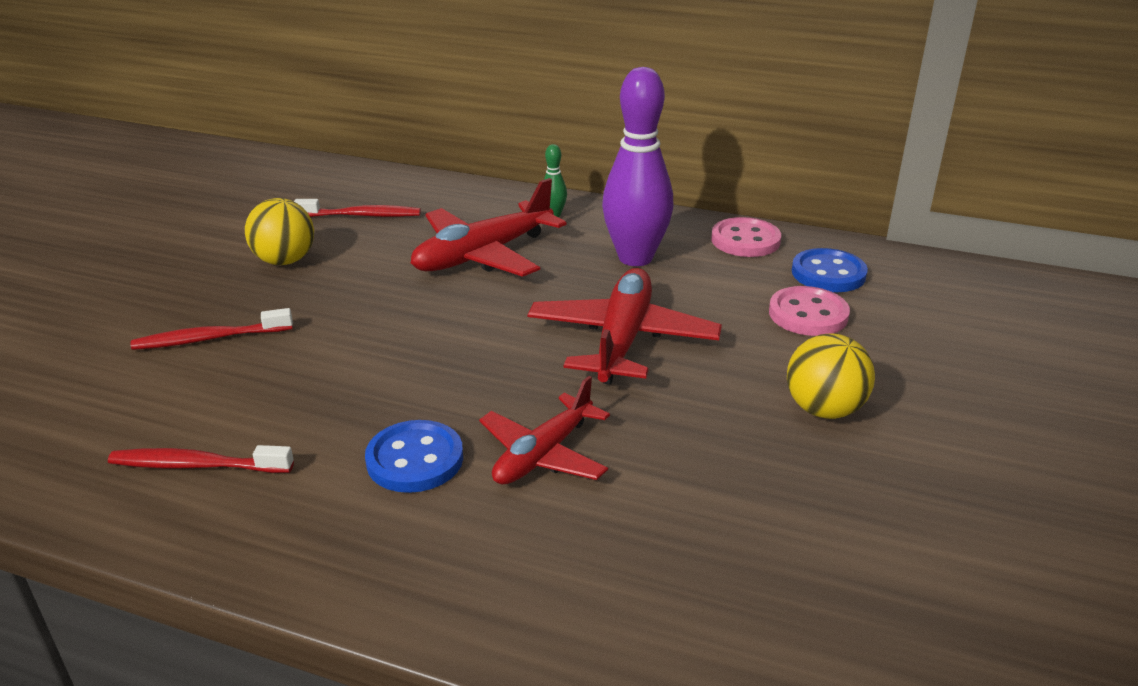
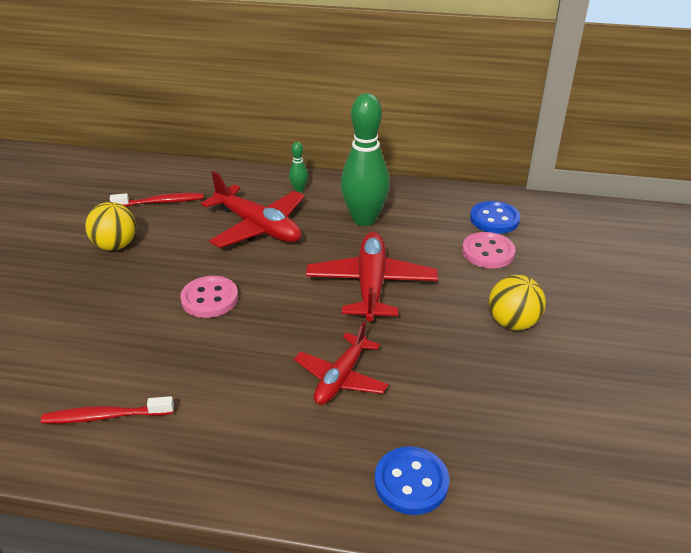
camera: 10 degrees left, 5 degrees up
red toothbrush [131,308,293,350] -> none
blue button [365,420,463,493] -> blue button moved to [374,446,449,515]
red plane [411,178,567,277] -> red plane turned 90 degrees counterclockwise [201,171,305,248]
purple bowling pin [602,67,673,266] -> green bowling pin [341,93,390,226]
pink button [711,217,781,257] -> pink button moved to [180,276,238,318]

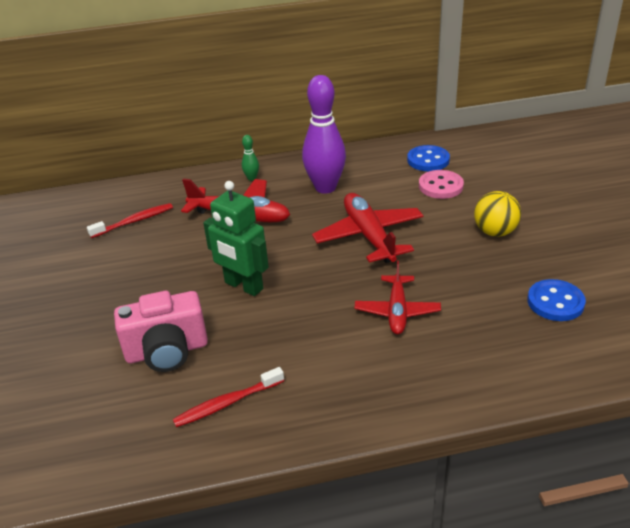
camera: 20 degrees left, 0 degrees up
yellow ball [85,202,136,250] -> none
pink button [180,276,238,318] -> green robot [203,181,269,296]
green bowling pin [341,93,390,226] -> purple bowling pin [302,75,346,194]
blue button [374,446,449,515] -> blue button moved to [527,279,586,321]
none -> pink camera [114,291,208,372]

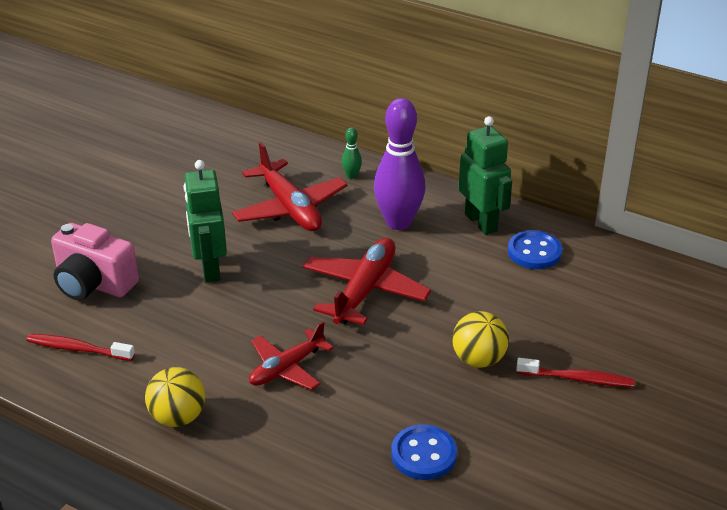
camera: 40 degrees right, 0 degrees up
red toothbrush [87,203,173,238] -> red toothbrush moved to [516,358,634,387]
pink button [419,170,464,199] -> none
none -> yellow ball [145,367,205,427]
none -> green robot [458,116,512,235]

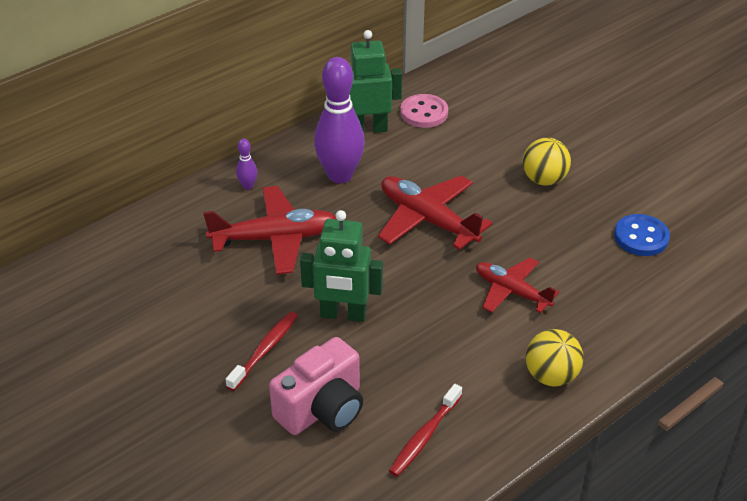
camera: 70 degrees left, 5 degrees up
red plane [249,321,333,390] -> red plane turned 150 degrees clockwise [476,258,559,313]
green bowling pin [342,127,362,179] -> purple bowling pin [236,139,257,190]
blue button [508,230,562,269] -> pink button [400,94,448,128]
red toothbrush [516,358,634,387] -> red toothbrush moved to [225,311,298,391]

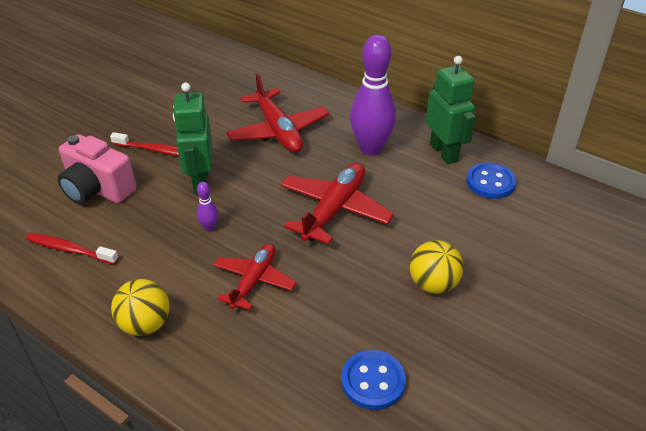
camera: 75 degrees right, 0 degrees up
purple bowling pin [236,139,257,190] -> purple bowling pin moved to [197,182,218,232]
pink button [400,94,448,128] -> blue button [466,162,516,199]

